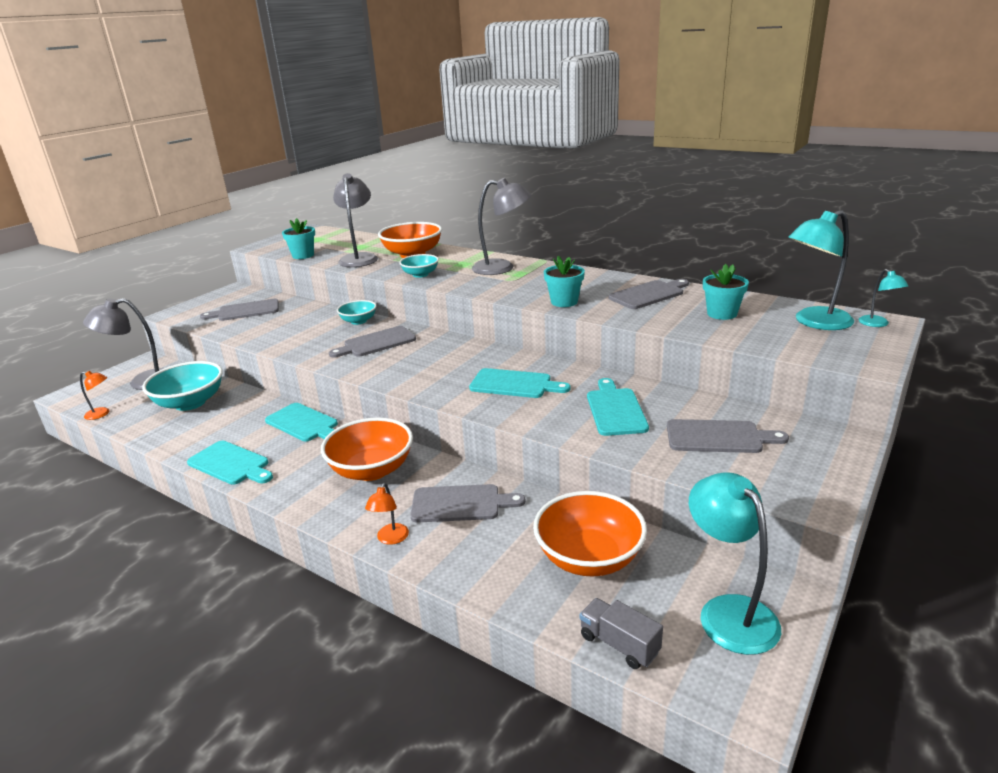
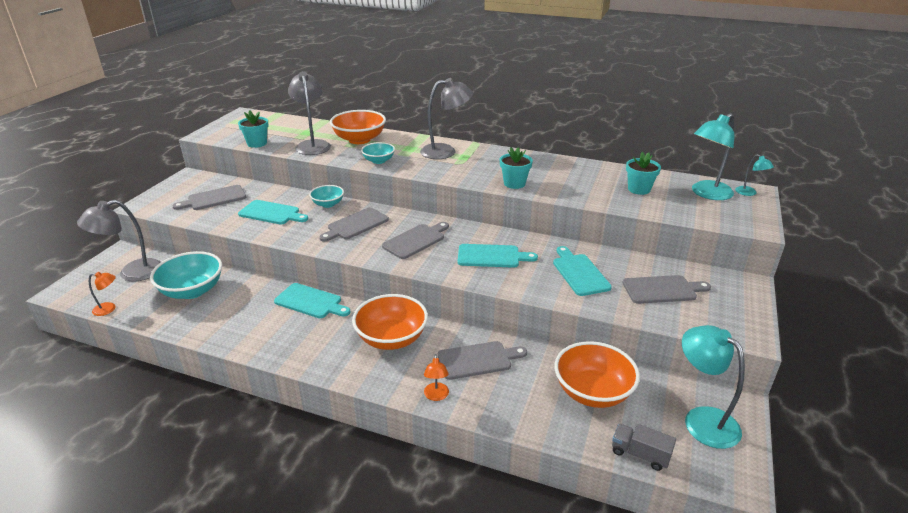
camera: 15 degrees left, 5 degrees up
turquoise cutting board [187,441,273,485] -> turquoise cutting board moved to [238,200,308,224]
grey cutting board [608,279,689,309] -> grey cutting board moved to [382,222,449,259]

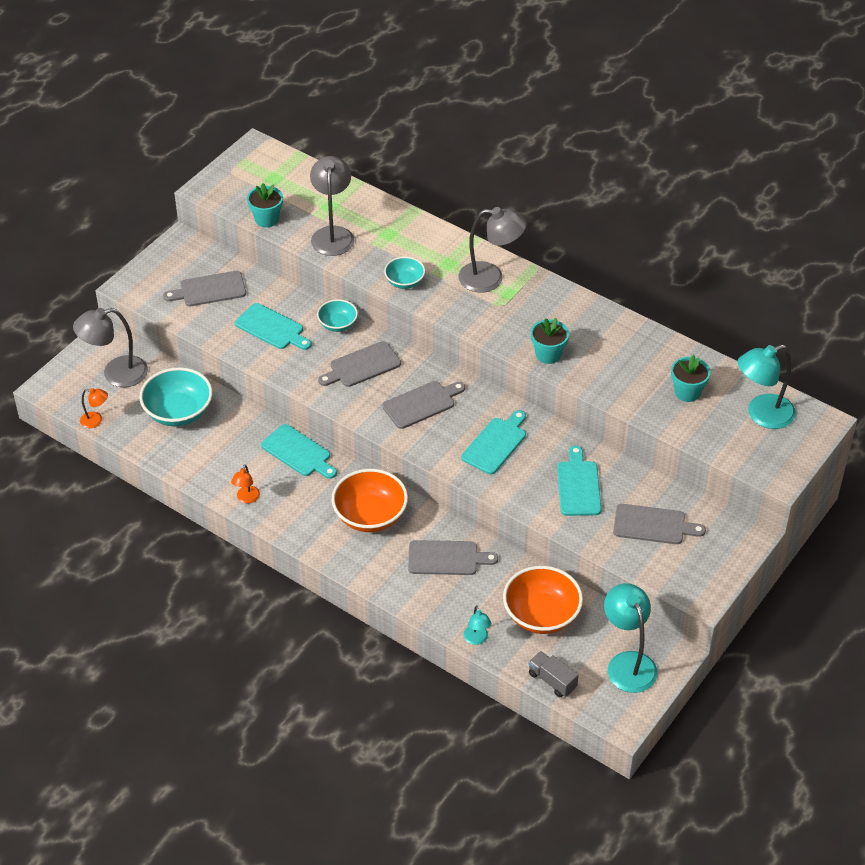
camera: 15 degrees right, 15 degrees up
orange bowl [330,110,386,144] -> none
orange lamp [424,354,449,401] -> orange lamp moved to [231,465,260,504]
turquoise cutting board [458,244,538,268] -> turquoise cutting board turned 75 degrees counterclockwise [461,410,526,474]
turquoise lamp [735,154,774,196] -> turquoise lamp moved to [464,605,491,645]

